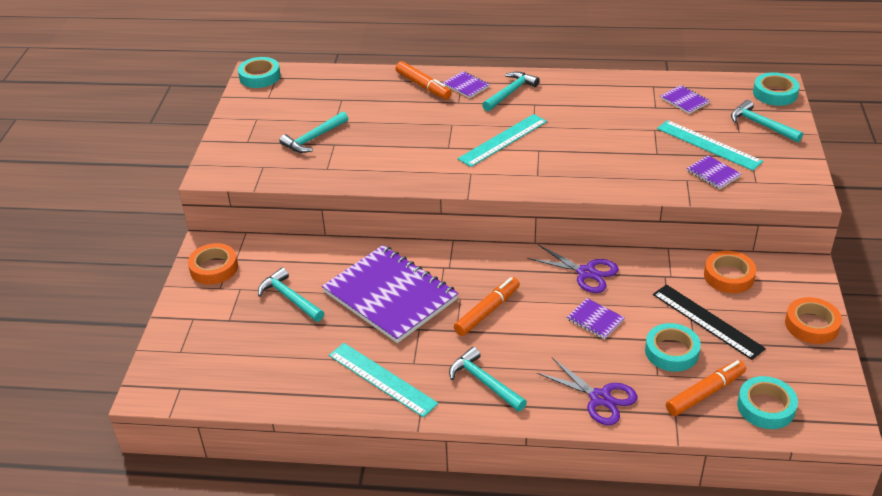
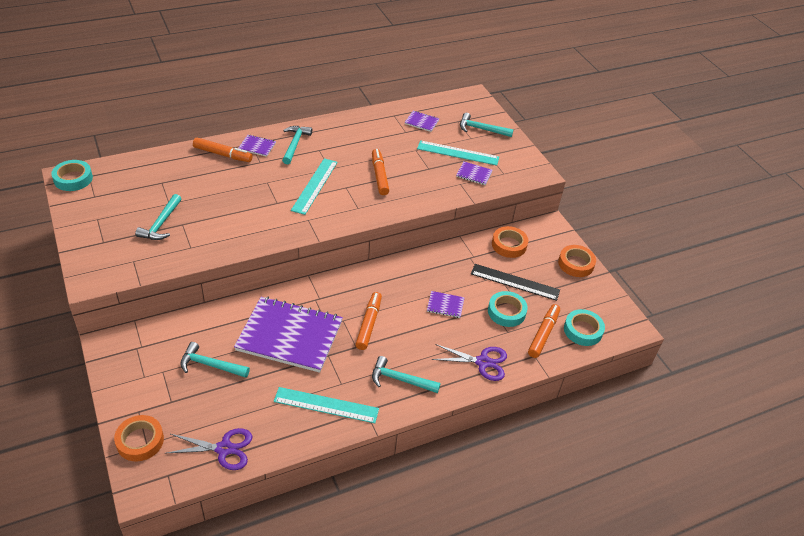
camera: 35 degrees left, 5 degrees up
orange tape [188,243,238,285] -> orange tape moved to [114,415,164,461]
purple scissors [527,244,619,293] -> purple scissors moved to [167,428,252,470]
turquoise tape [753,72,800,106] -> none
none -> orange marker [372,149,389,195]

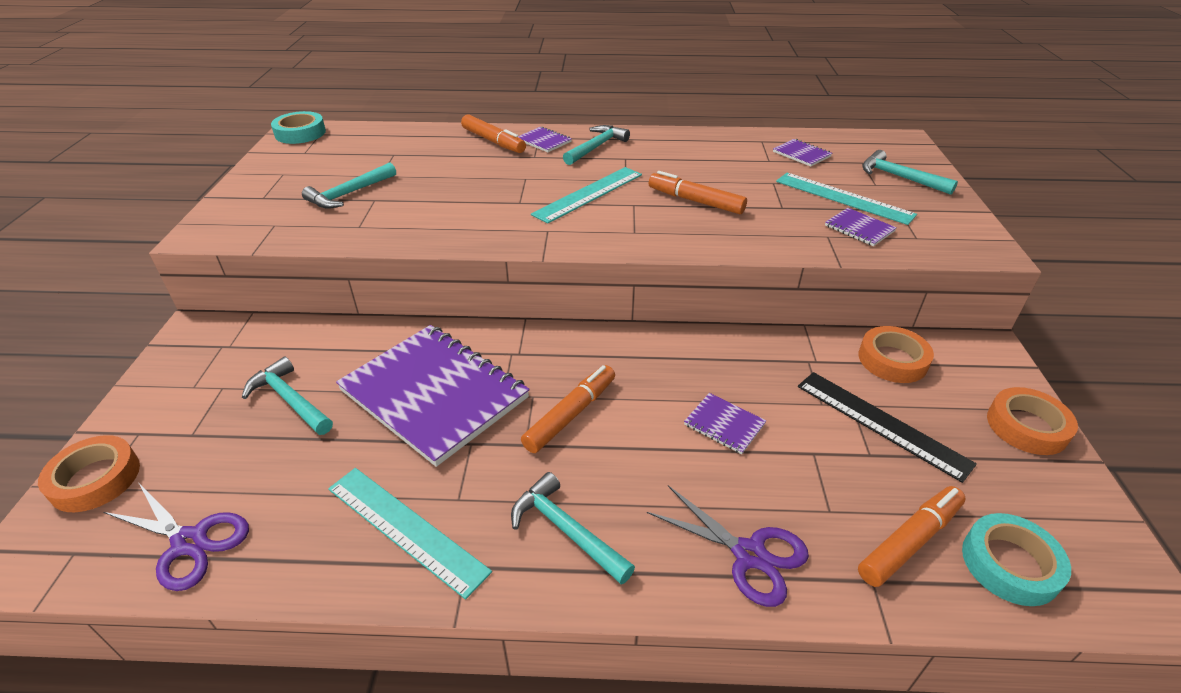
camera: 30 degrees right, 5 degrees down
orange marker [372,149,389,195] -> orange marker turned 75 degrees counterclockwise [649,171,747,214]
turquoise tape [488,291,528,327] -> none

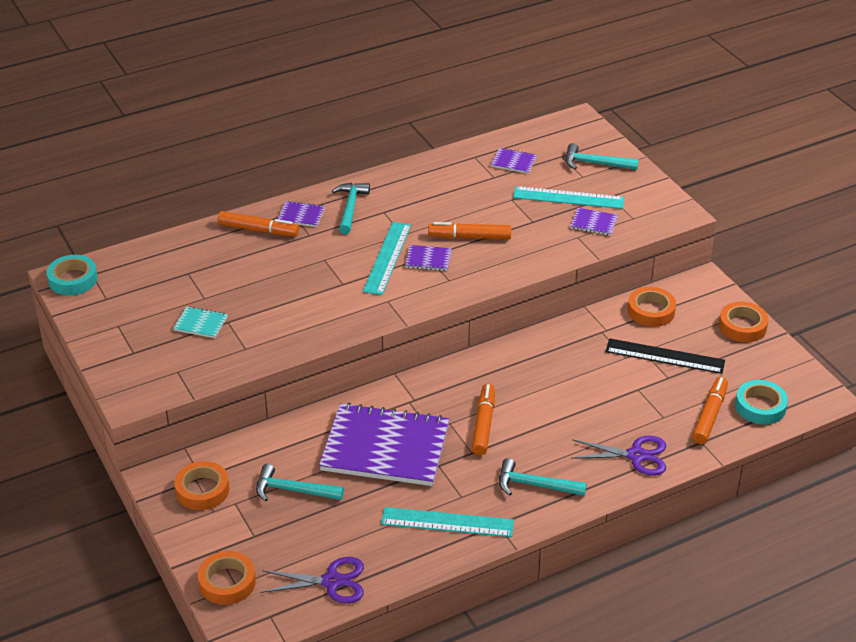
camera: 30 degrees left, 0 degrees up
turquoise hammer [302,162,396,209] -> turquoise notebook [173,306,228,338]
purple notebook [684,393,766,454] -> purple notebook moved to [405,245,452,271]
none -> orange tape [174,461,229,510]

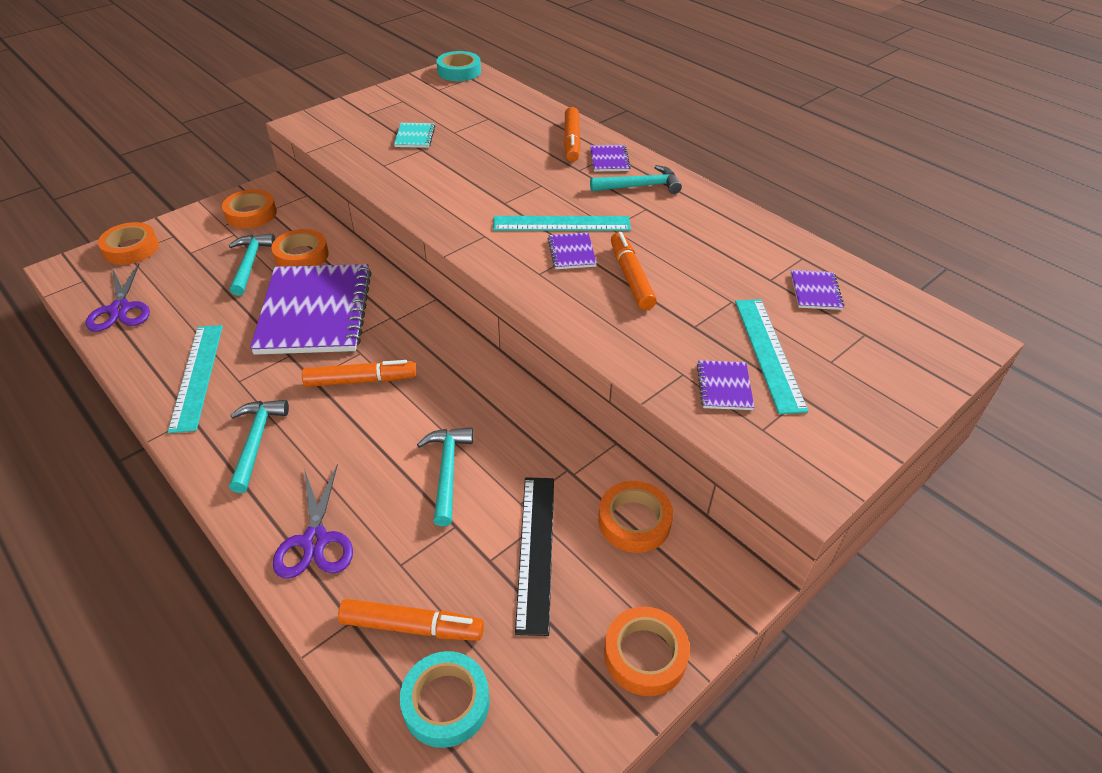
camera: 75 degrees right, 5 degrees up
turquoise hammer [566,143,639,170] -> turquoise hammer moved to [417,427,473,526]
none -> orange tape [271,229,329,267]

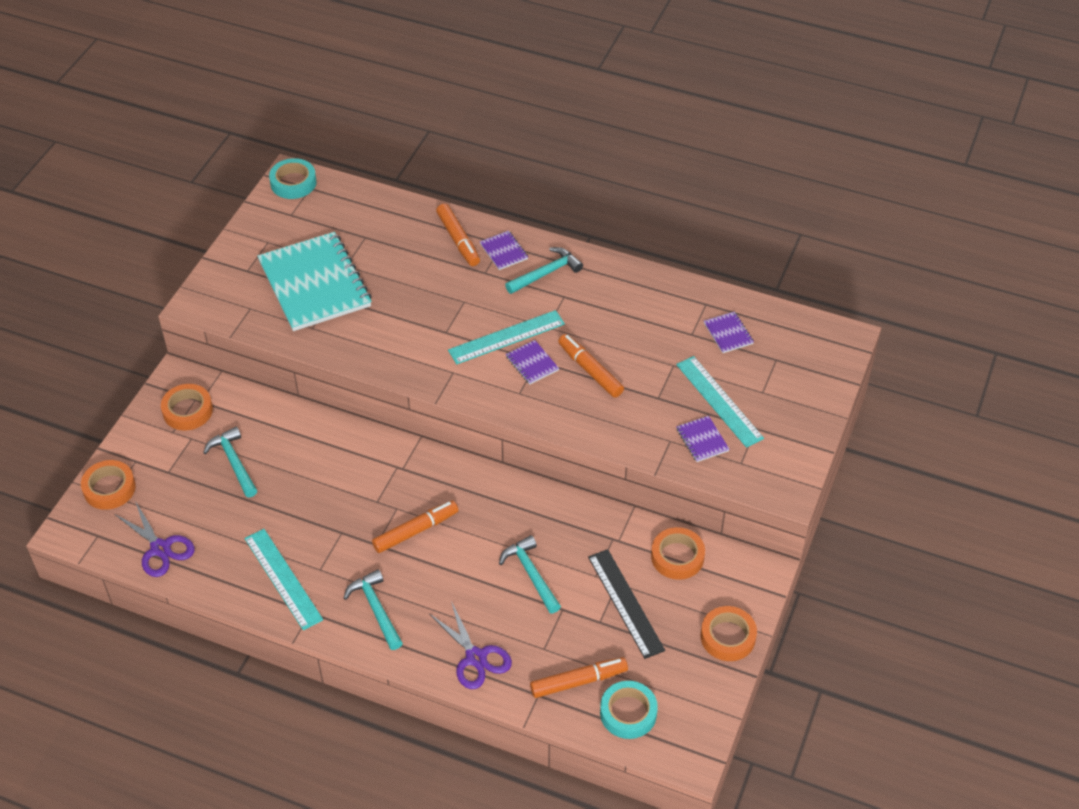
camera: 25 degrees left, 5 degrees up
purple notebook [250,264,371,355] -> none
orange tape [271,229,329,267] -> none
turquoise notebook [394,123,435,148] -> turquoise notebook [257,232,372,331], size x2.47

